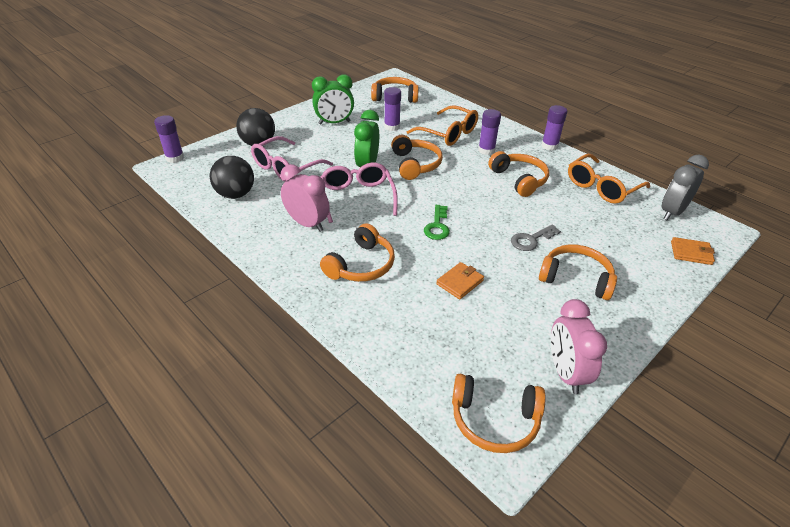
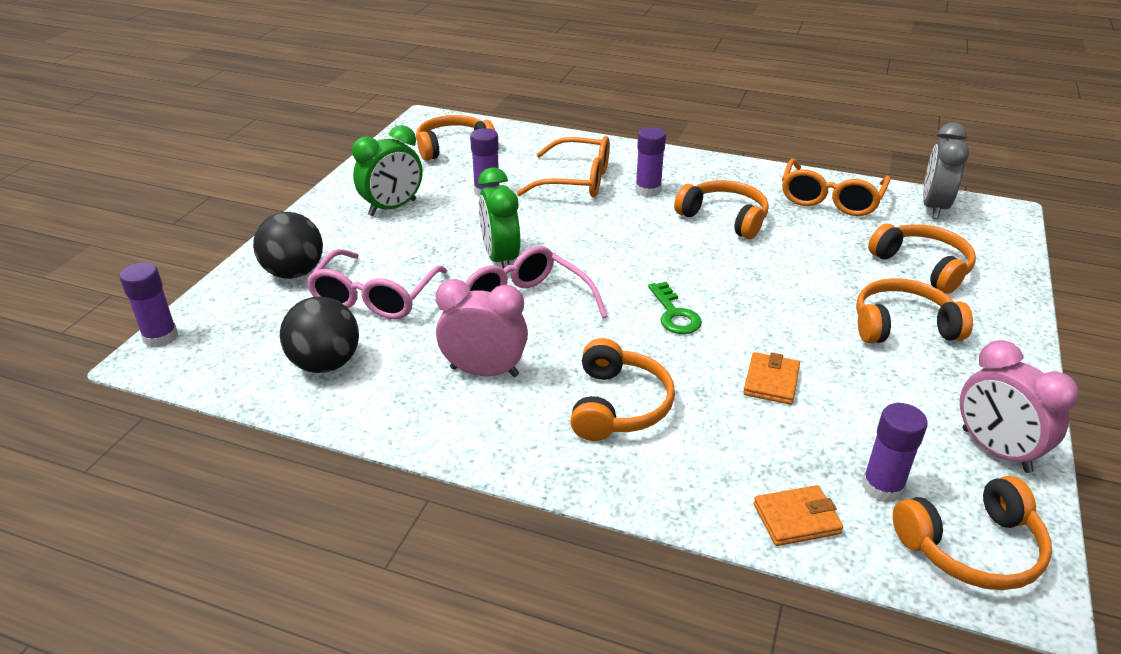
camera: 25 degrees left, 5 degrees down
orange headphones [391,135,443,180] -> orange headphones moved to [868,224,976,294]
grey key [511,225,561,251] -> none
purple glue stick [541,105,567,150] -> purple glue stick moved to [862,403,928,503]
orange wallet [671,237,715,265] -> orange wallet moved to [754,485,843,546]

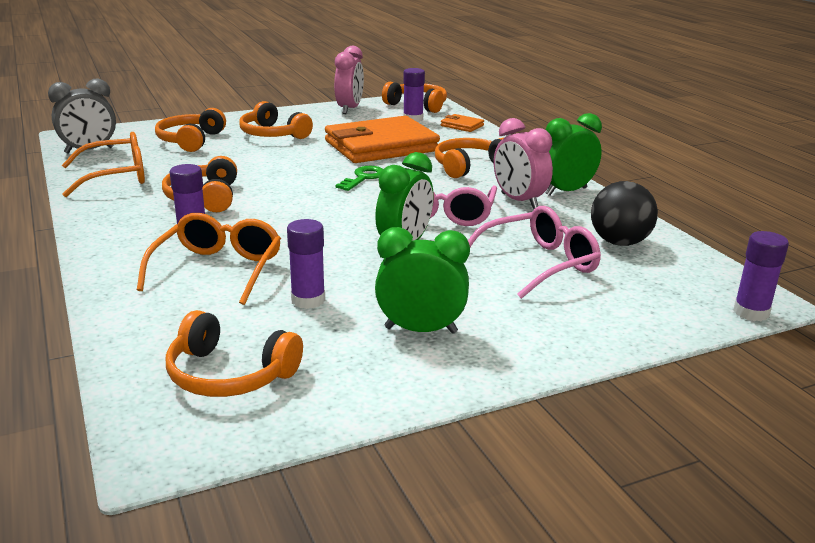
camera: 135 degrees left, 10 degrees down
black ball [253,212,323,279] -> none
orange glasses [517,136,610,197] -> orange glasses turned 45 degrees clockwise [137,213,281,305]
orange wallet [743,352,800,405] -> orange wallet [325,116,440,163], size x2.47
none -> green clock [546,113,602,196]

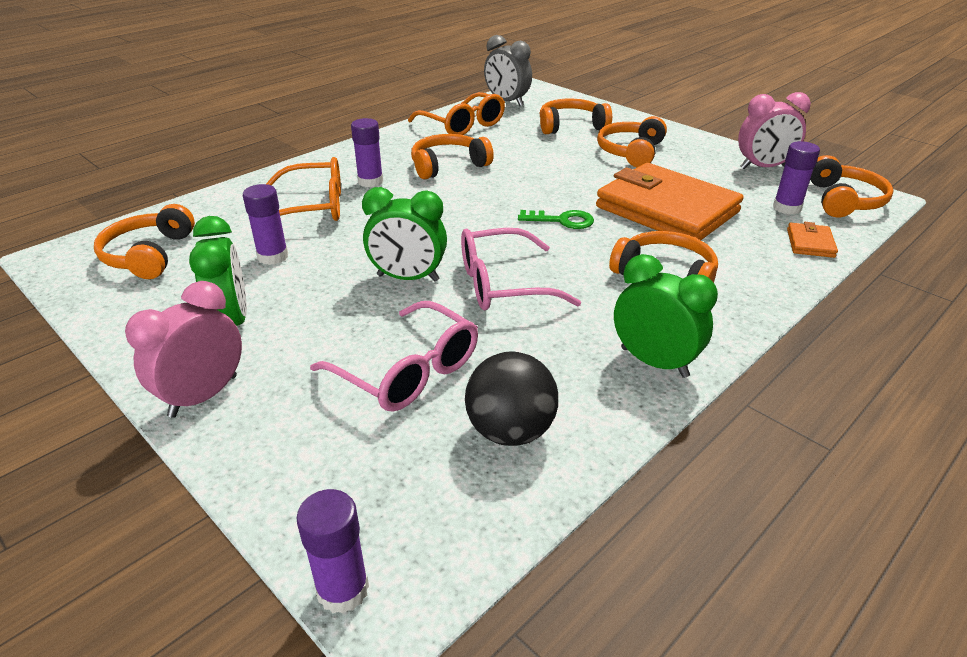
camera: 70 degrees right, 10 degrees up
pink clock [494,118,553,209] -> pink clock moved to [125,281,242,418]

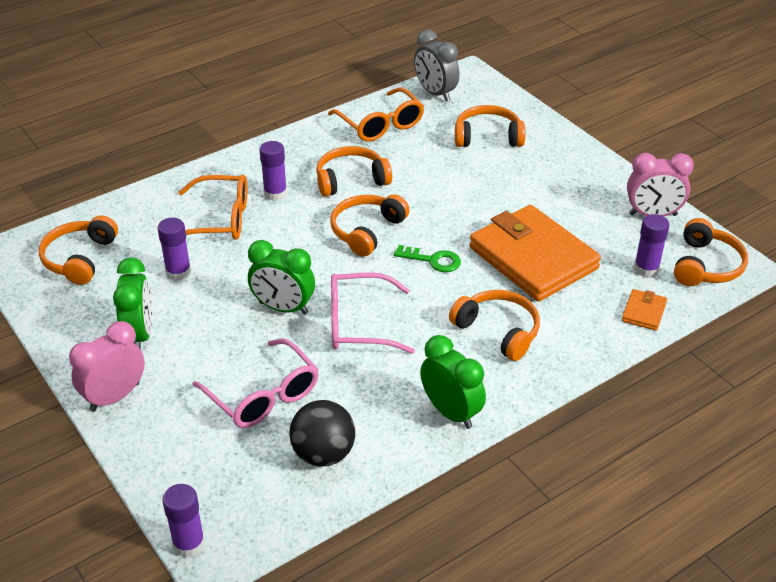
camera: 10 degrees right, 5 degrees up
orange headphones [597,116,667,167] -> orange headphones moved to [330,194,410,257]

